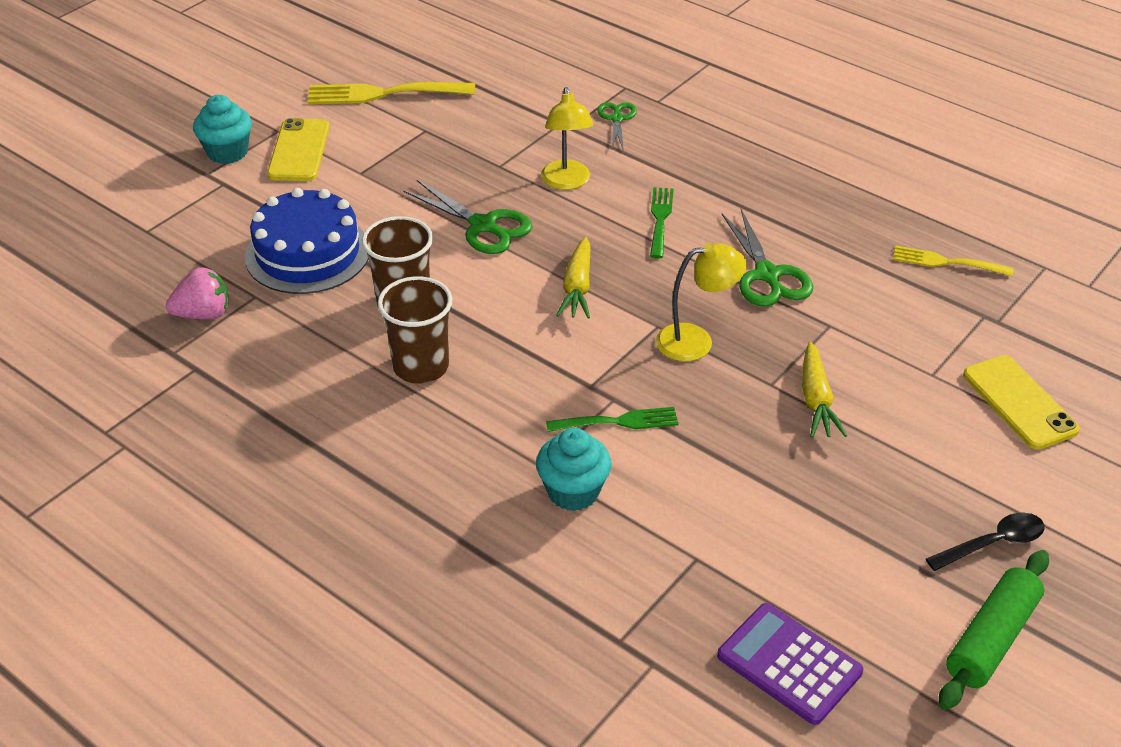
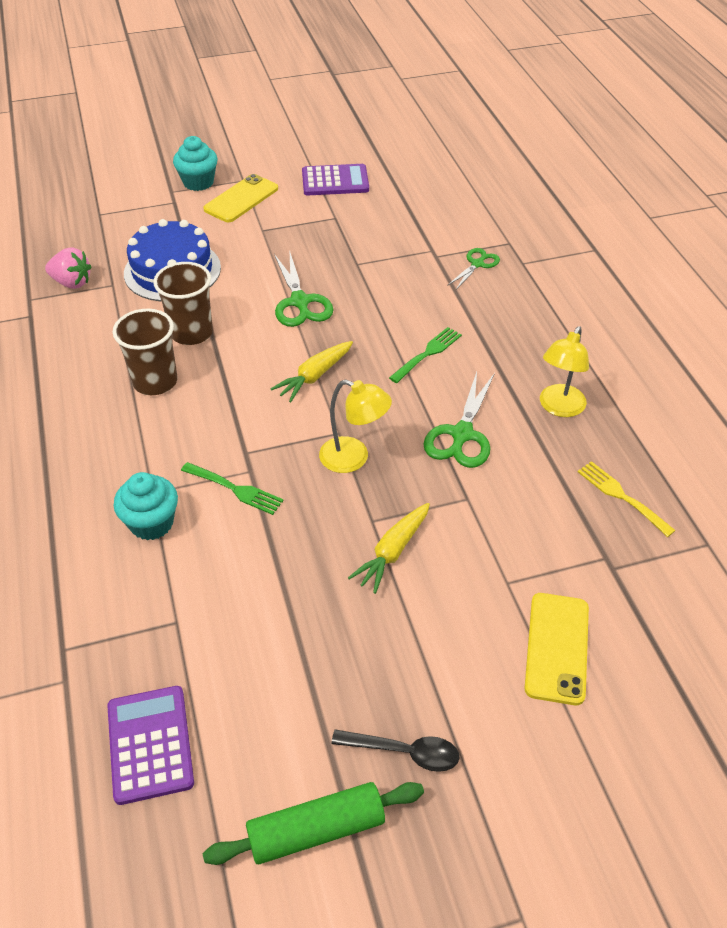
camera: 35 degrees right, 5 degrees up
yellow fork [307,82,475,104] -> purple calculator [302,164,369,195]
yellow lamp [541,87,593,190] -> yellow lamp moved to [540,326,589,417]

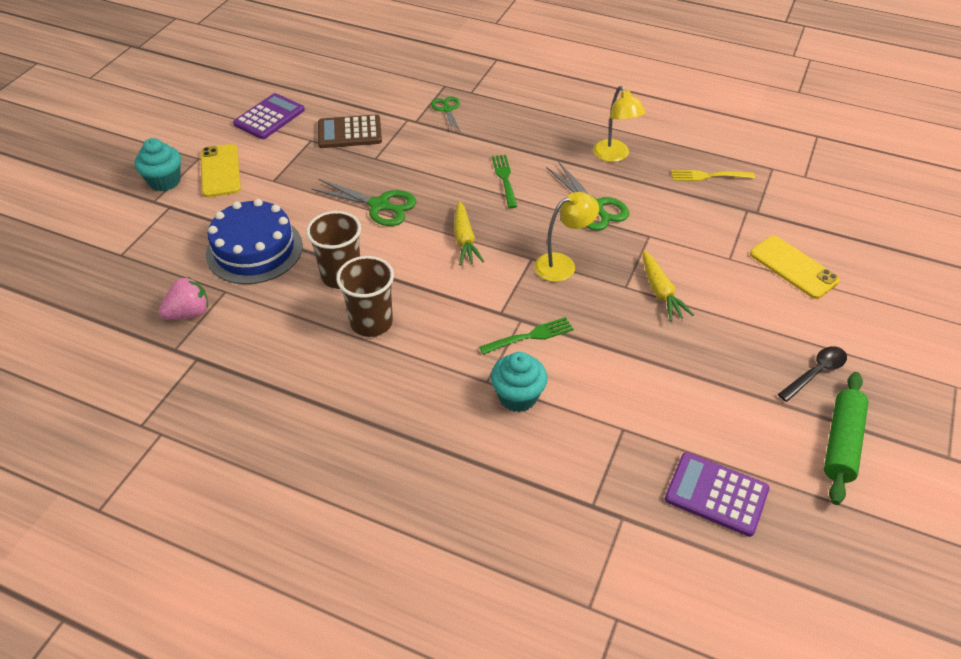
camera: 50 degrees left, 0 degrees up
none -> brown calculator [318,114,382,148]

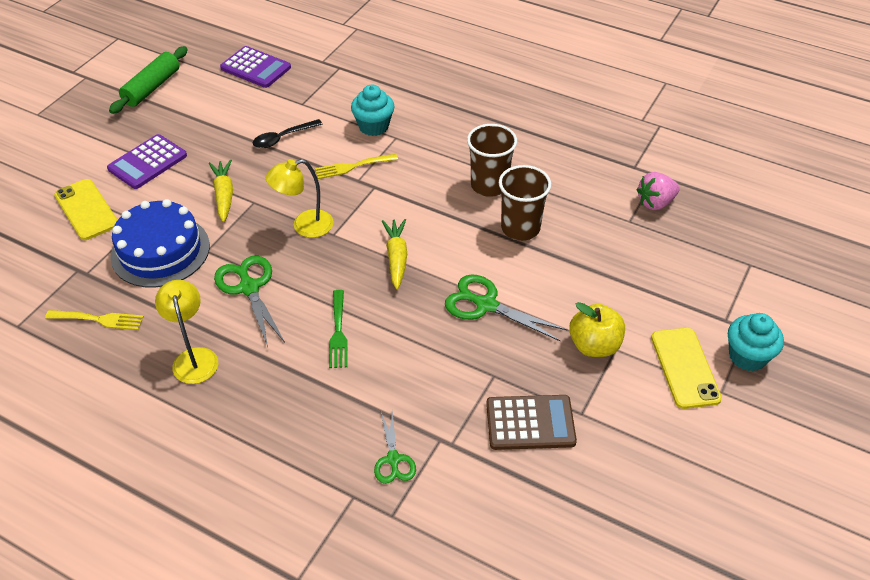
camera: 175 degrees left, 0 degrees up
blue cake [206,199,303,284] -> blue cake moved to [110,199,210,288]
purple calculator [233,93,305,139] -> purple calculator moved to [107,134,187,189]
green fork [479,317,574,355] -> yellow fork [315,154,398,179]
black spoon [778,346,847,402] -> black spoon moved to [253,119,323,148]
none -> yellow apple [569,302,625,357]

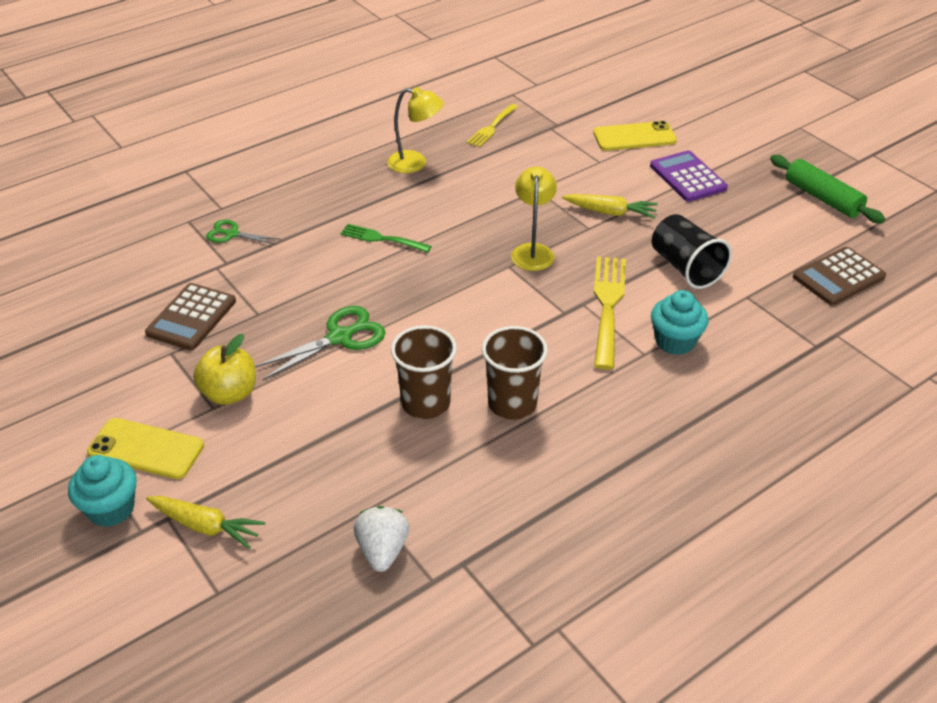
camera: 115 degrees right, 5 degrees down
blue cake [110,199,210,288] -> none
green scissors [214,256,285,347] -> none
purple calculator [220,46,291,88] -> brown calculator [793,247,886,305]
black spoon [253,119,323,148] -> black cup [652,214,732,289]
yellow fork [315,154,398,179] -> yellow fork [594,257,626,370], size x1.64
yellow carrot [382,219,407,290] -> yellow carrot moved to [146,496,265,549]
pink strawberry [636,172,680,210] -> white strawberry [354,506,409,572]

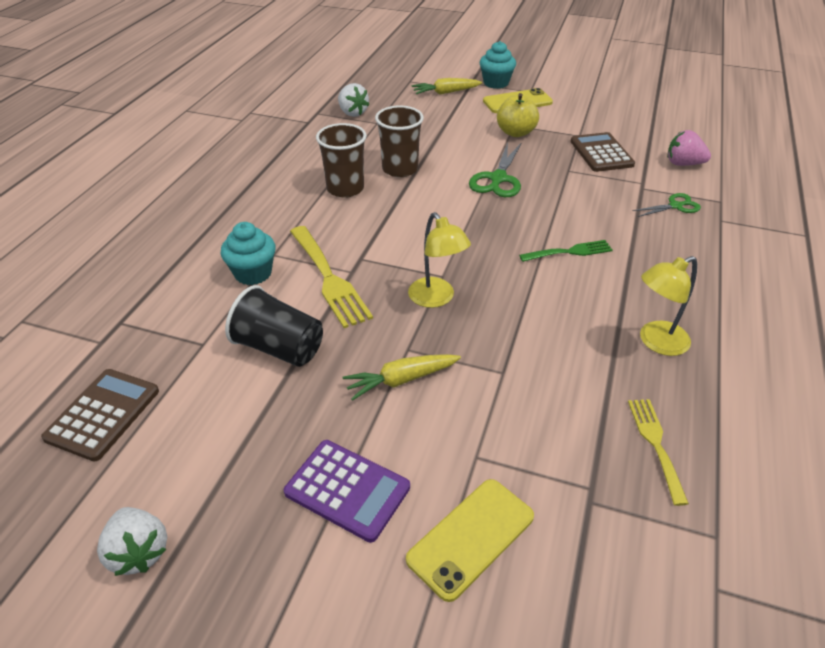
camera: 145 degrees right, 0 degrees up
green rolling pin [770,155,885,224] -> white strawberry [97,507,167,576]
none -> pink strawberry [667,130,711,166]

